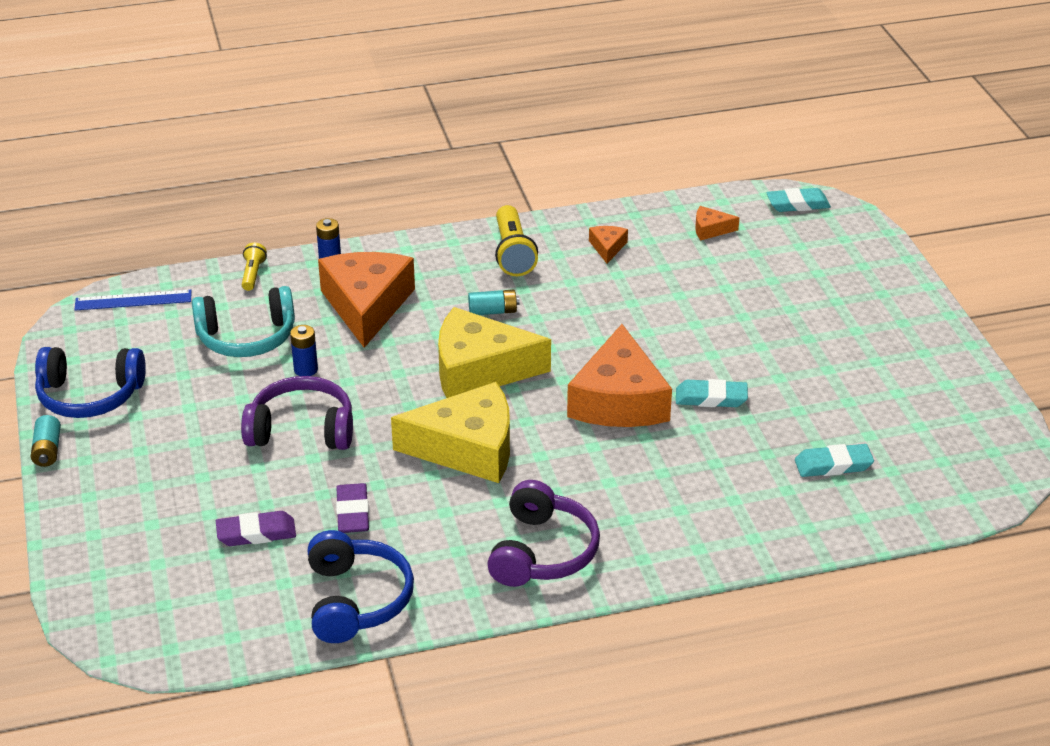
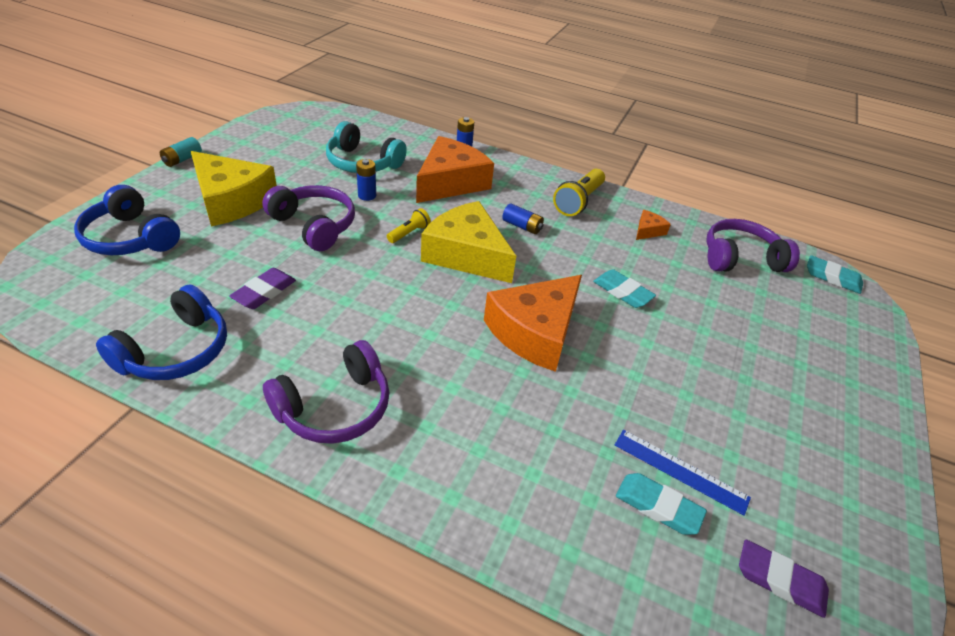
camera: 35 degrees right, 5 degrees up
blue headphones [35,347,146,418] -> blue headphones moved to [74,185,180,255]
blue ruler [74,290,192,311] -> blue ruler moved to [615,430,751,516]
purple eraser [216,511,296,546] -> purple eraser moved to [739,540,829,618]
yellow flashlight [242,243,267,291] -> yellow flashlight moved to [387,208,431,243]
yellow cheese [391,382,510,483] -> yellow cheese moved to [191,151,277,227]
turquoise battery [468,290,520,315] -> blue battery [502,203,544,234]
turquoise eraser [676,379,748,407] -> turquoise eraser moved to [593,269,656,308]
orange cheese [695,206,740,240] -> purple headphones [706,219,800,272]

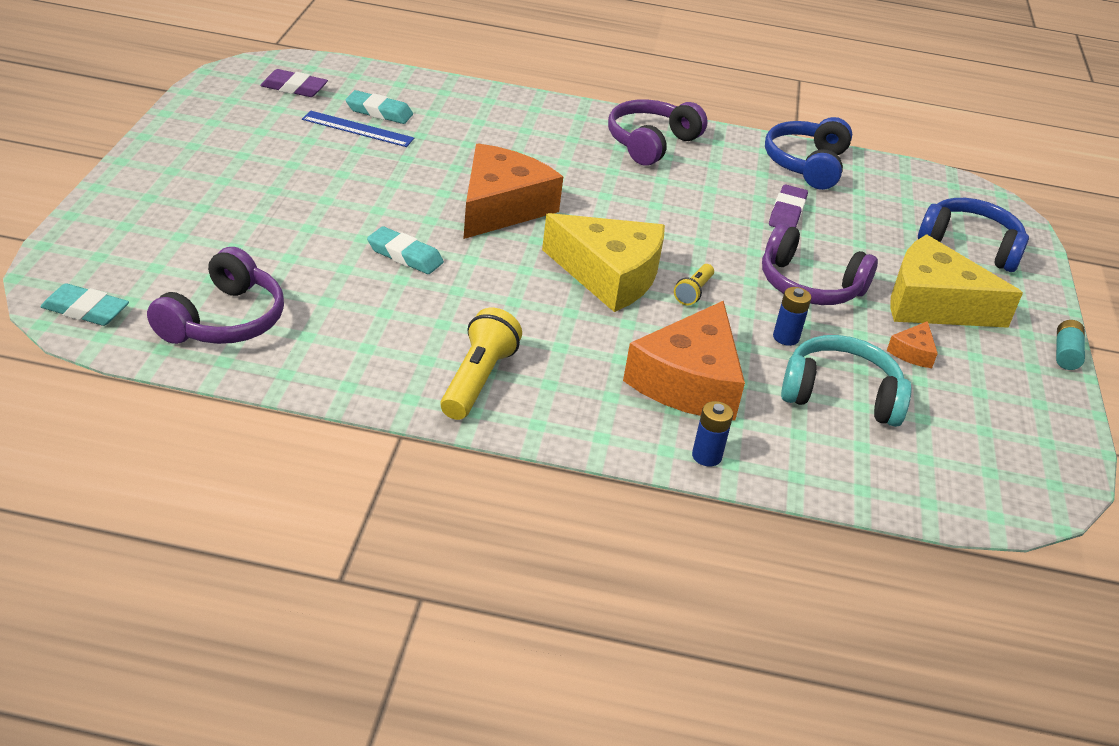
camera: 165 degrees right, 5 degrees down
blue battery [502,203,544,234] -> none
orange cheese [636,210,671,240] -> orange cheese moved to [887,321,938,368]
purple headphones [706,219,800,272] -> purple headphones turned 45 degrees counterclockwise [147,247,284,344]

